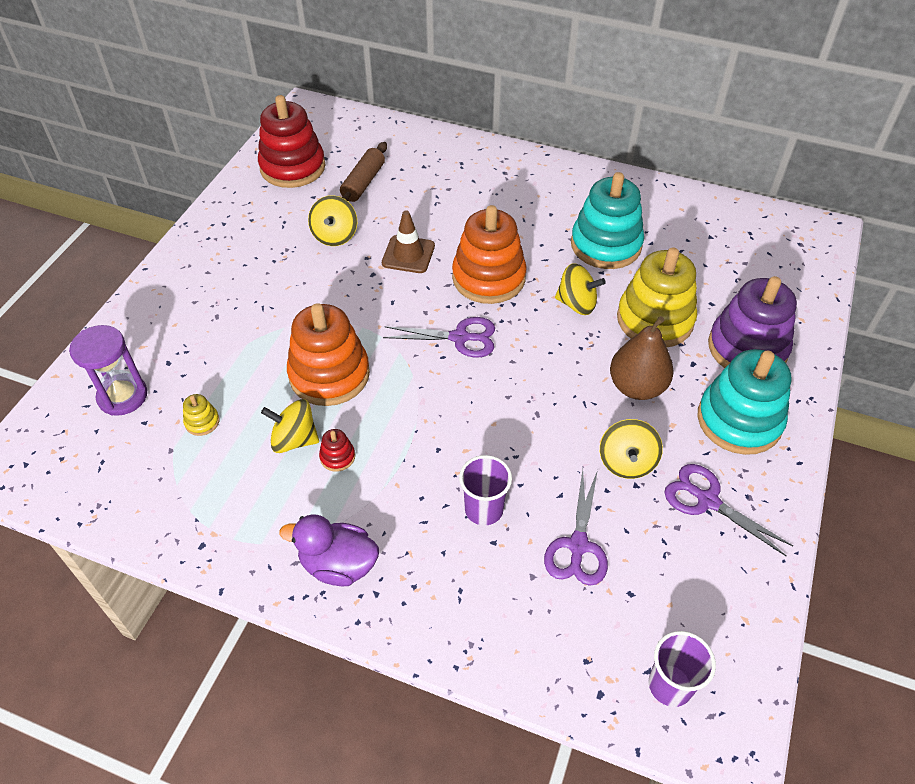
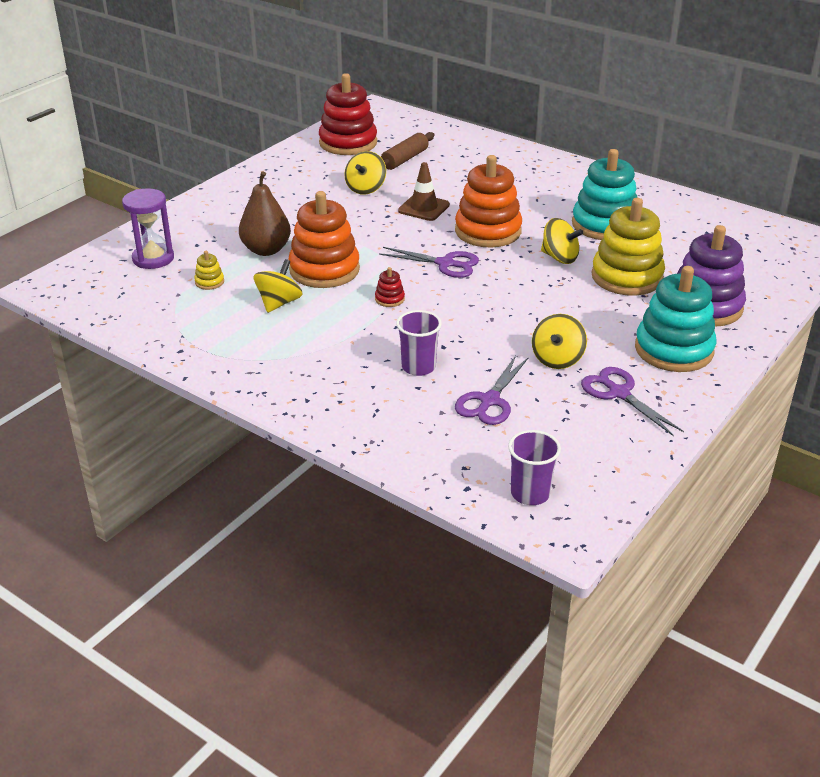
camera: 15 degrees right, 15 degrees down
yellow spinning top [261,399,319,453] -> yellow spinning top turned 90 degrees clockwise [254,259,303,313]
purple duck [280,514,379,586] -> none
red stacking toy [319,429,355,472] -> red stacking toy moved to [375,267,405,307]
brown pear [610,316,674,400] -> brown pear moved to [239,171,291,256]

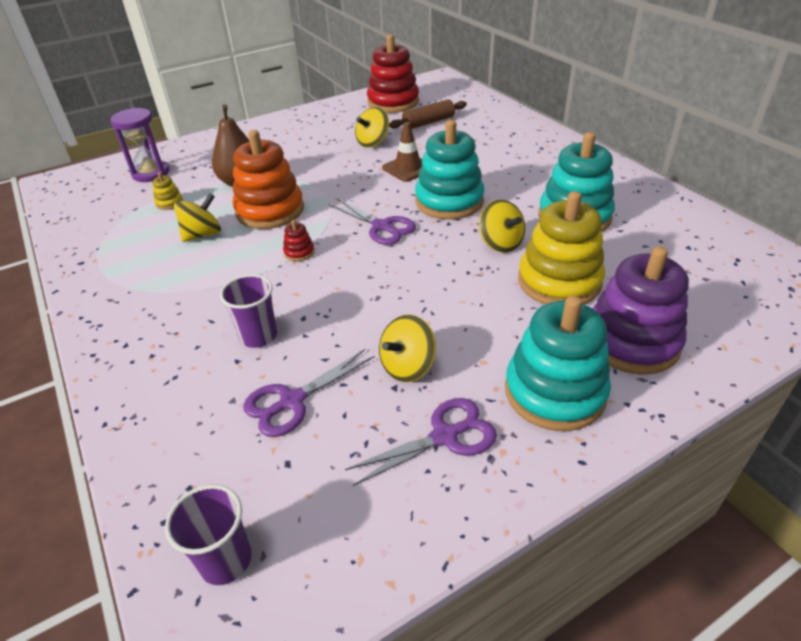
camera: 25 degrees right, 5 degrees up
orange stacking toy [455,155,522,248] -> turquoise stacking toy [415,120,484,220]
purple scissors [581,367,684,436] -> purple scissors turned 75 degrees clockwise [345,398,497,486]

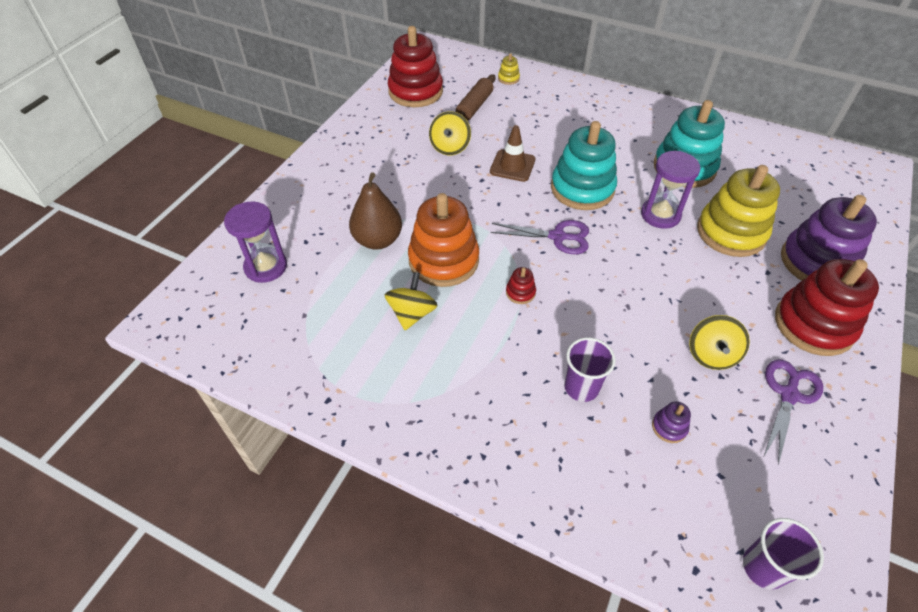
camera: 35 degrees left, 10 degrees up
yellow stacking toy [153,172,183,210] -> yellow stacking toy moved to [498,53,520,85]
purple scissors [243,349,375,437] -> purple stacking toy [652,402,691,443]
yellow spinning top [479,199,525,253] -> purple hourglass [641,151,700,229]
turquoise stacking toy [505,296,611,431] -> red stacking toy [775,259,879,356]

